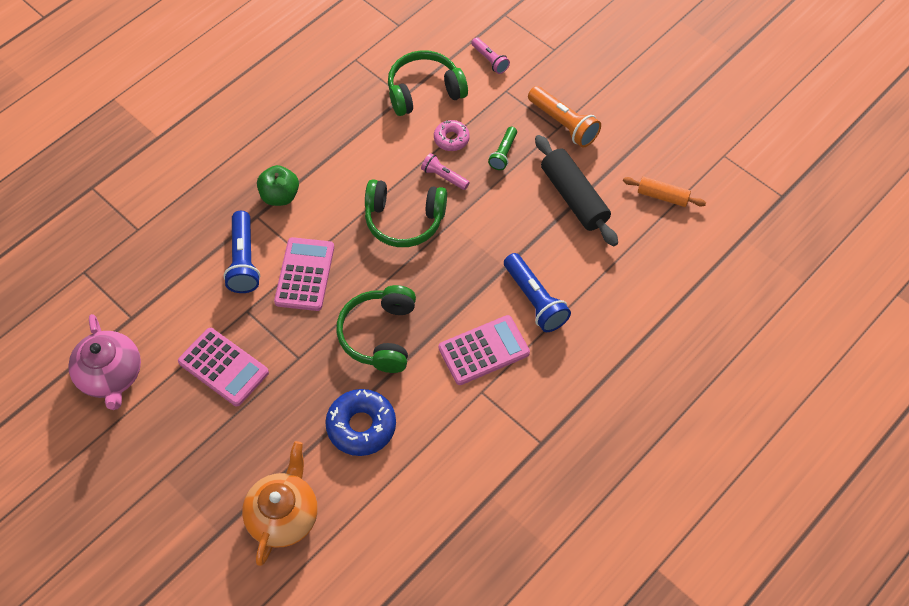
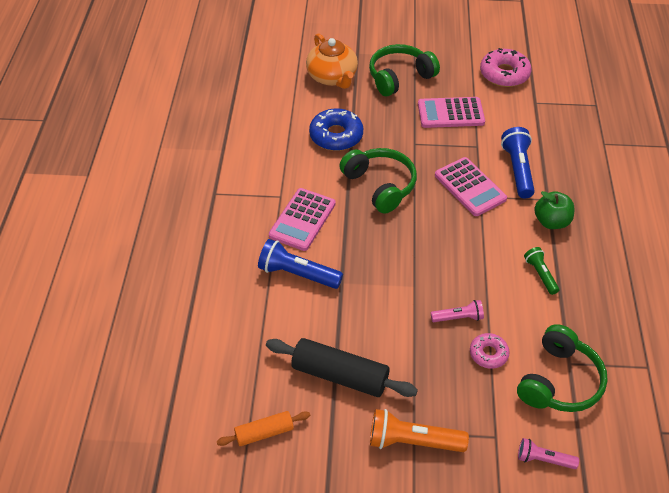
camera: 140 degrees right, 10 degrees down
pink teapot [68,314,141,410] -> pink donut [480,48,532,87]
blue flashlight [224,211,260,293] -> blue flashlight turned 45 degrees clockwise [501,127,535,198]
green headphones [365,179,447,247] -> green headphones moved to [369,44,440,96]
green flashlight [488,127,517,170] -> green flashlight moved to [524,247,559,295]

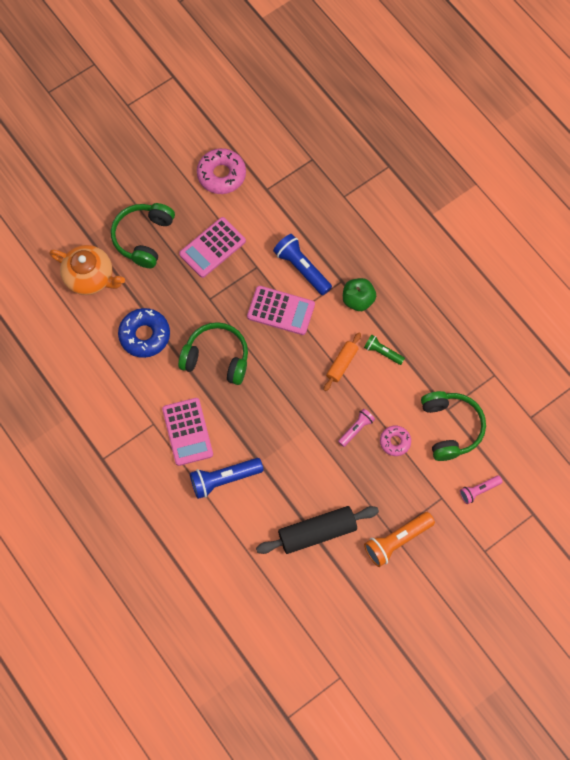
camera: 40 degrees left, 20 degrees up
orange rolling pin [217,411,310,446] -> orange rolling pin moved to [324,333,361,391]

